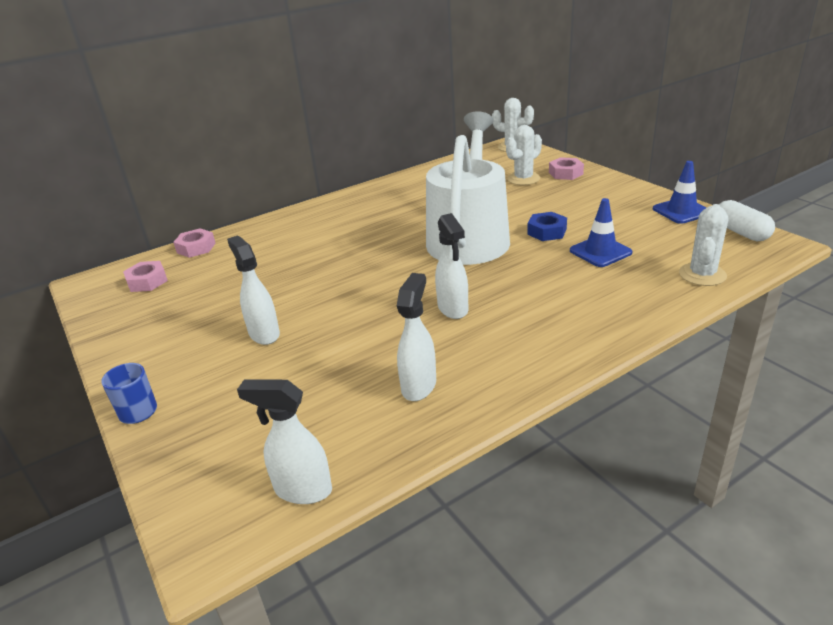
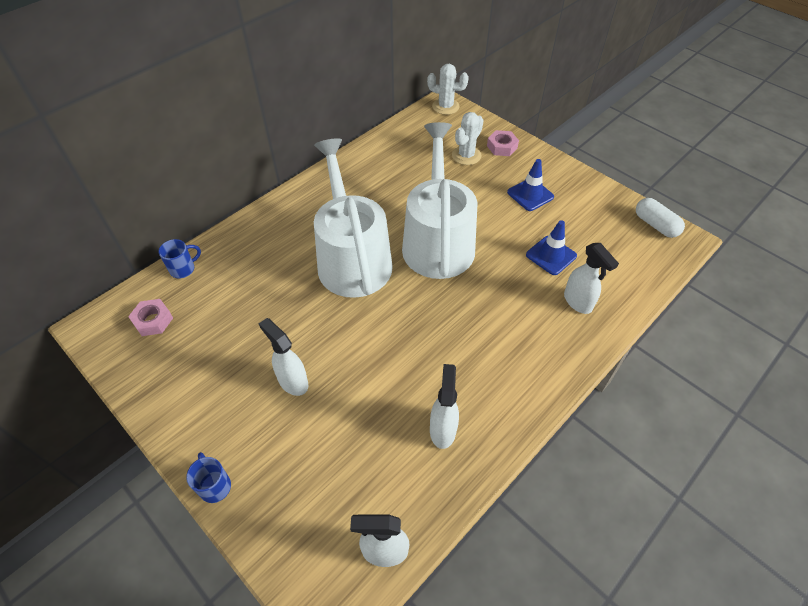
camera: 15 degrees left, 20 degrees up
pink nut [173,228,216,258] -> blue mug [159,239,201,278]
white spray bottle [435,213,468,319] -> white spray bottle moved to [564,243,619,314]
blue nut [527,212,567,241] -> none
blue traffic cone [653,161,706,224] -> blue traffic cone moved to [507,159,554,211]
white cactus [679,204,728,286] -> none
none -> white watering can [314,138,393,298]

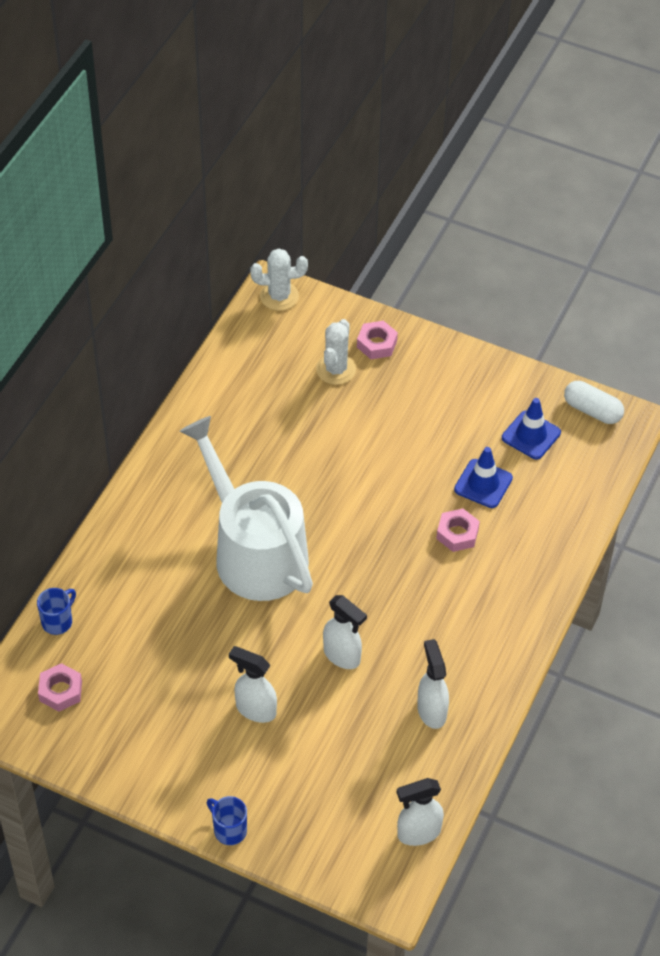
camera: 20 degrees left, 0 degrees up
white watering can [402,122,478,279] -> none
blue traffic cone [507,159,554,211] -> blue traffic cone moved to [502,398,561,460]
white spray bottle [564,243,619,314] -> white spray bottle moved to [323,595,367,669]
none -> pink nut [436,508,480,552]

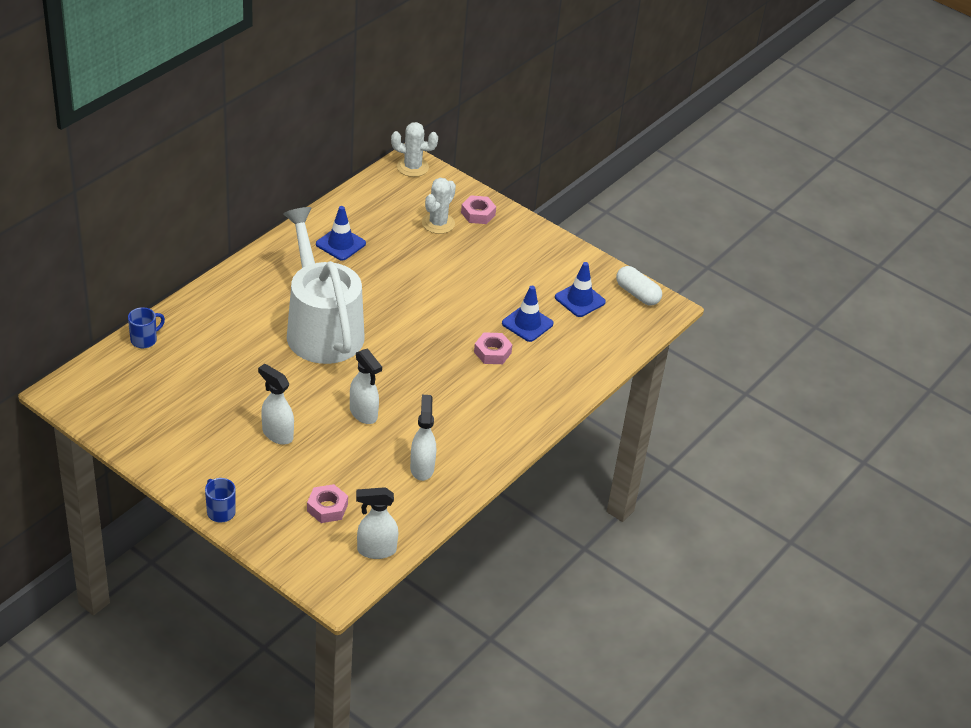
camera: 10 degrees right, 10 degrees down
pink nut [38,663,82,712] -> pink nut moved to [307,484,348,523]
none -> blue traffic cone [316,206,366,261]

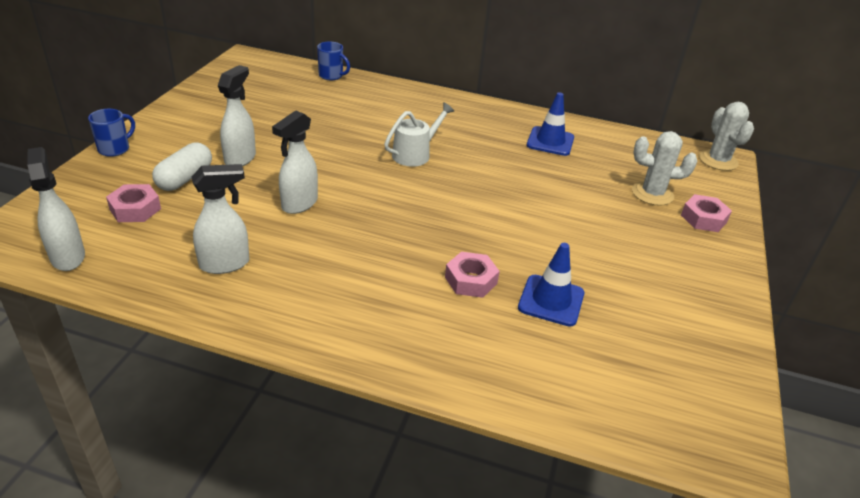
camera: 70 degrees right, 5 degrees down
white watering can [283,207,365,364] -> white watering can [384,102,454,167], size x0.43
blue traffic cone [555,262,606,317] -> none
white capsule [616,266,662,306] -> white capsule moved to [152,142,212,191]

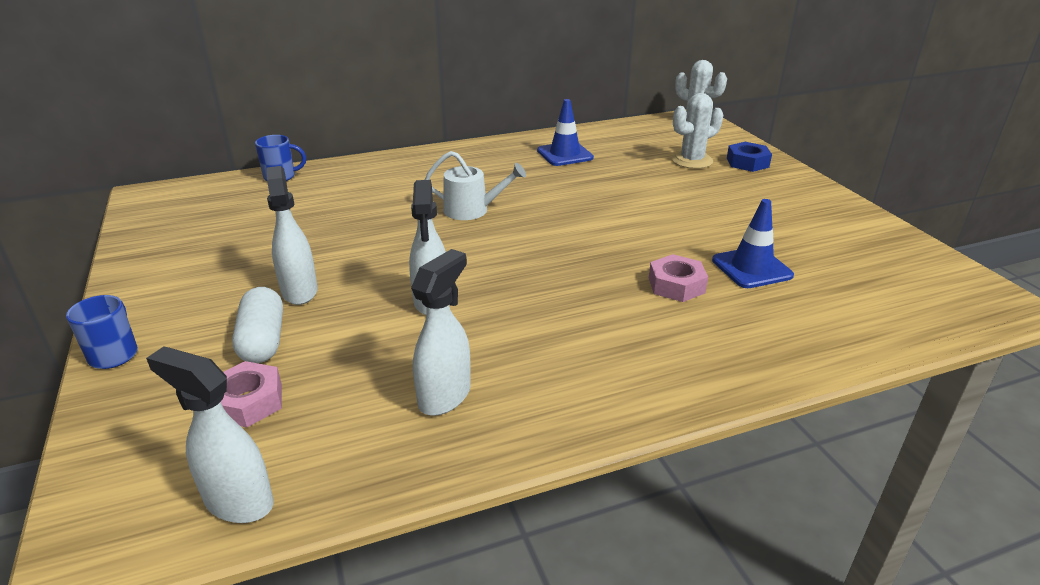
camera: 35 degrees left, 5 degrees down
white watering can [384,102,454,167] -> white watering can turned 90 degrees clockwise [425,151,526,220]
pink nut [681,194,732,232] -> blue nut [727,142,772,172]

